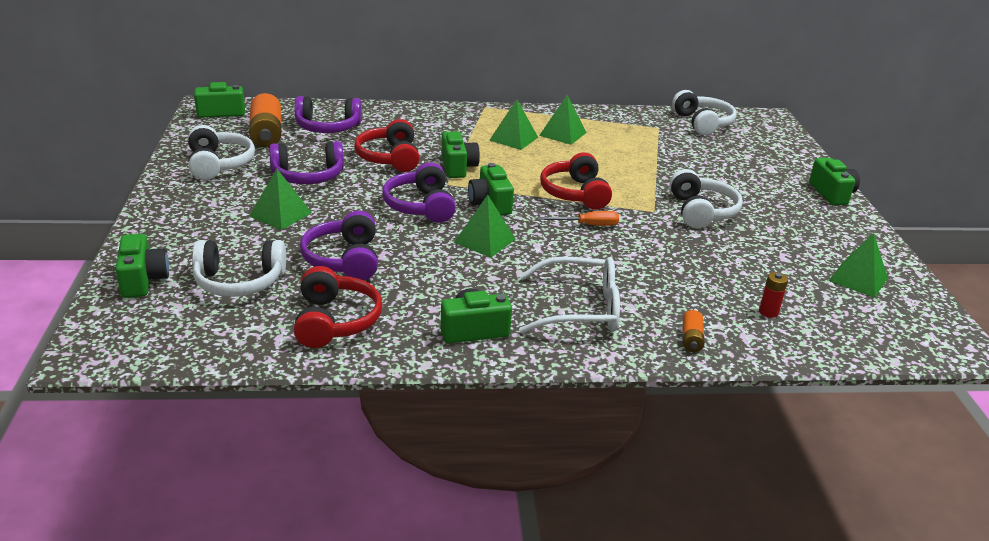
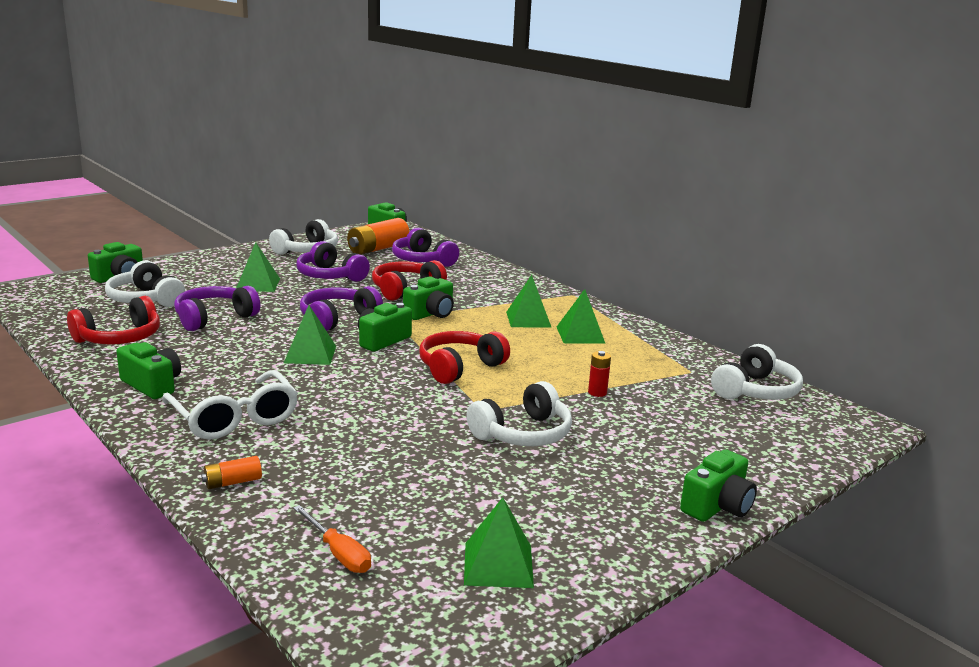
camera: 55 degrees right, 10 degrees down
orange screwdriver [538,211,619,226] -> orange screwdriver moved to [293,505,371,573]
red battery [759,272,788,318] -> red battery moved to [588,351,611,397]

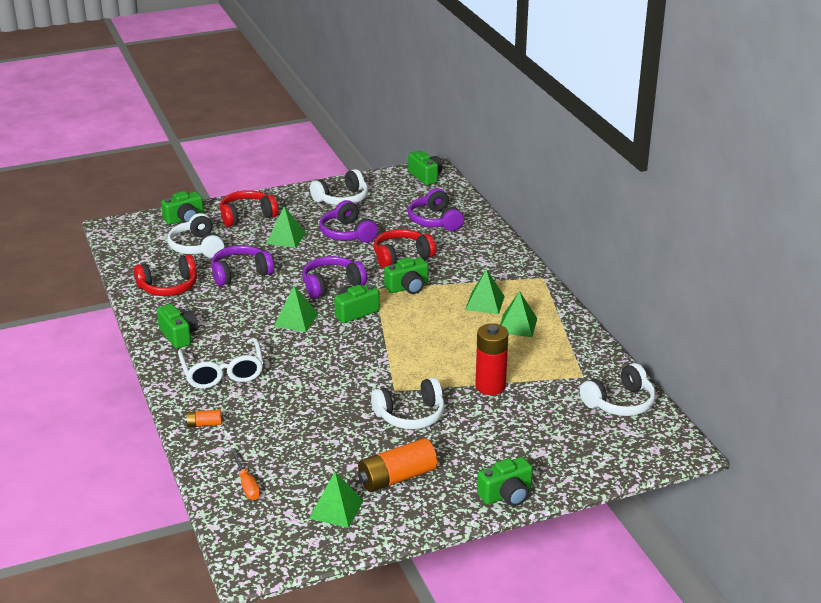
camera: 20 degrees right, 10 degrees up
orange battery [347,218,410,255] -> orange battery moved to [358,438,438,492]
red headphones [419,331,510,384] -> red headphones moved to [220,190,278,227]
red battery [588,351,611,397] -> red battery [475,324,509,395], size x2.05

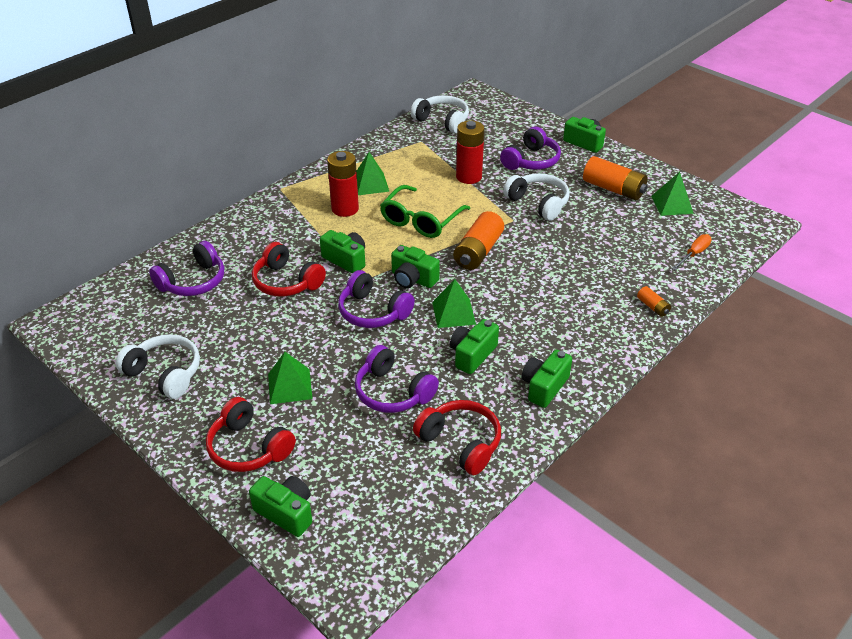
camera: 115 degrees left, 10 degrees up
white headphones [167,213,224,258] -> none
white glasses [178,338,263,389] -> none
purple headphones [319,200,378,243] -> purple headphones moved to [500,127,561,170]
green camera [408,151,443,185] -> green camera moved to [450,319,499,374]
green pyramid [465,269,505,314] -> red battery [327,151,359,217]
none -> green glasses [380,185,470,238]
none -> orange battery [453,211,504,270]

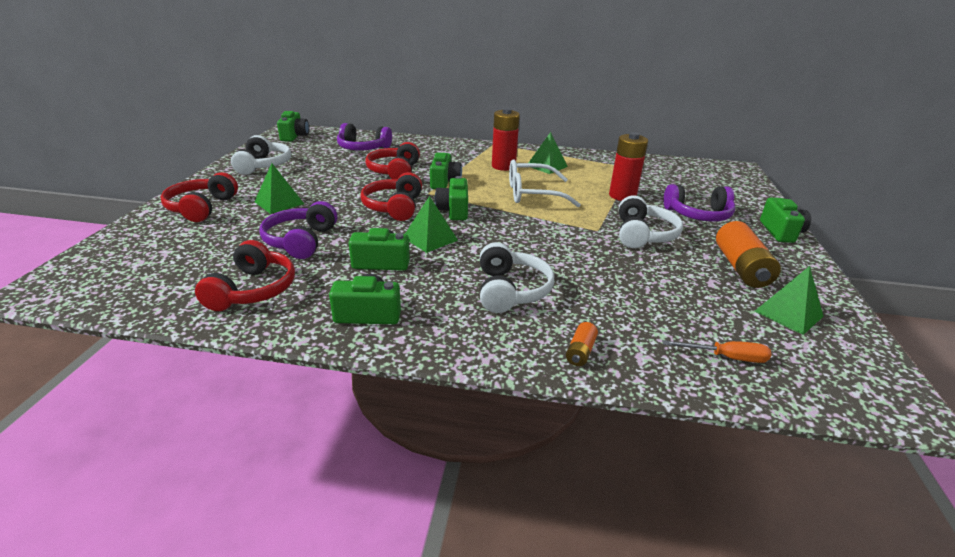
camera: 55 degrees right, 10 degrees down
green camera [249,476,312,537] -> green camera moved to [277,111,309,141]
purple headphones [338,270,415,328] -> red headphones [360,172,422,221]
green glasses [380,185,470,238] -> white glasses [509,159,581,208]
white headphones [411,95,469,133] -> white headphones moved to [480,242,554,313]
orange battery [453,211,504,270] -> none

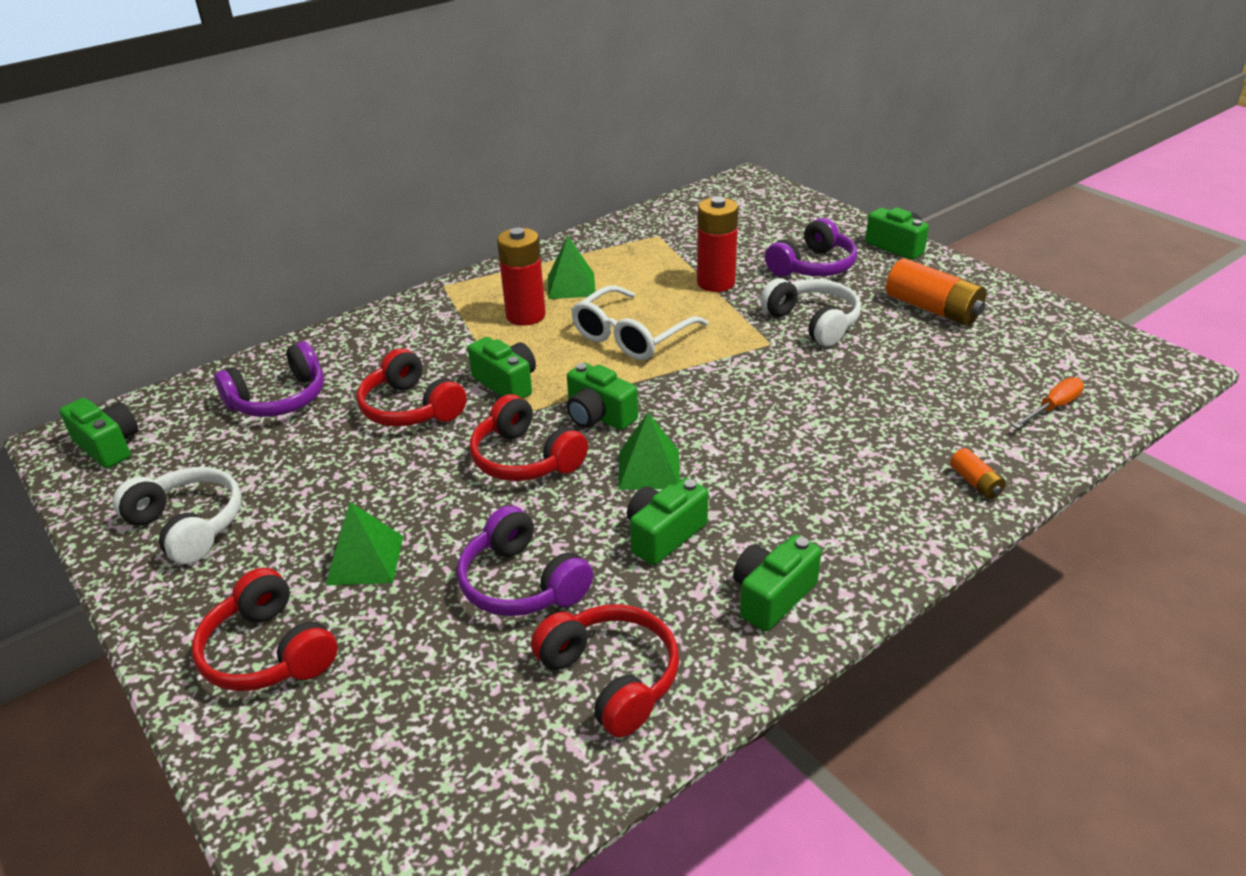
camera: 45 degrees left, 5 degrees up
white headphones [480,242,554,313] -> none
green pyramid [755,266,823,335] -> none

